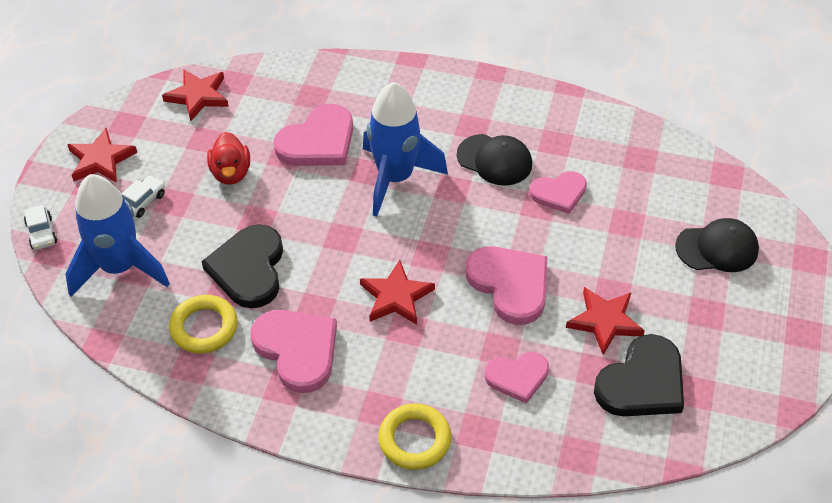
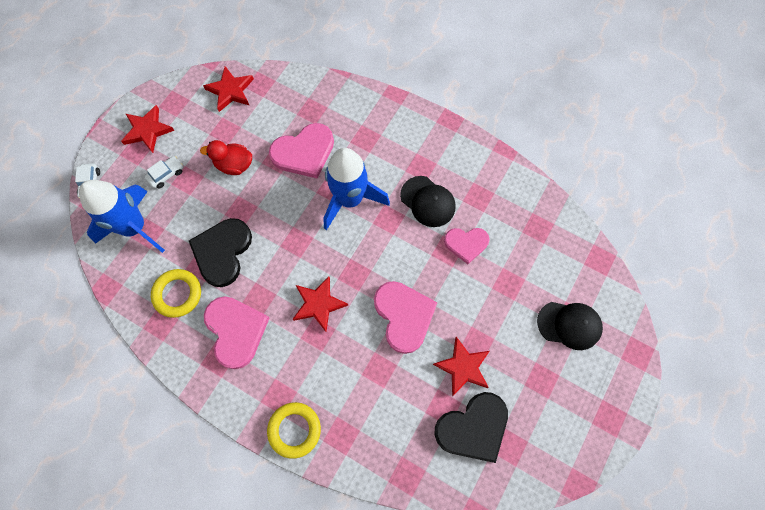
camera: 15 degrees right, 20 degrees up
red duck [207,132,250,185] -> red duck turned 90 degrees clockwise [200,140,252,175]
pink heart [485,352,549,404] -> none

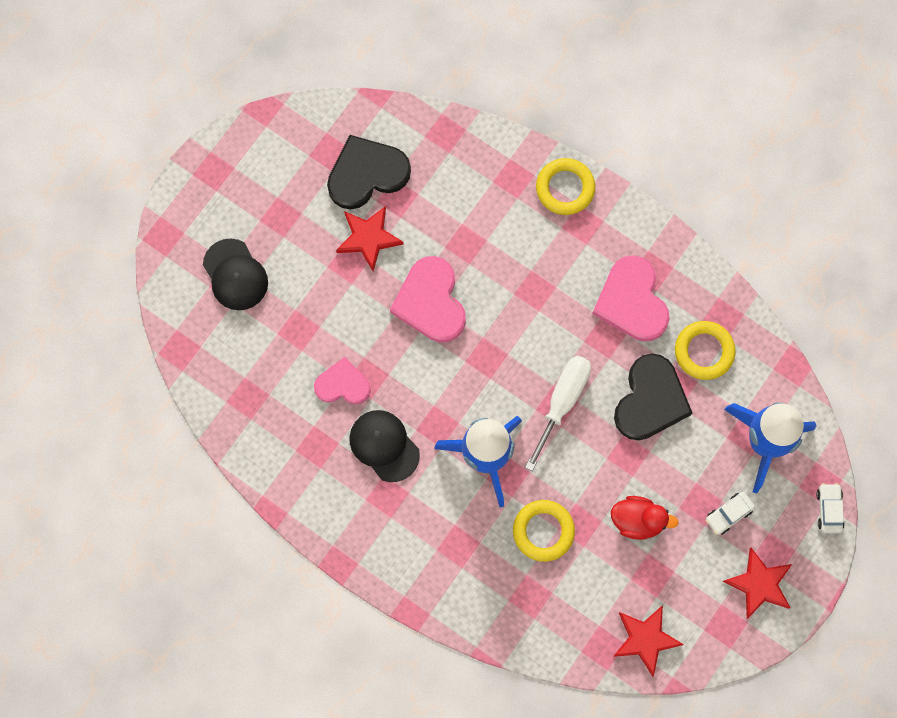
camera: 175 degrees left, 5 degrees up
pink heart [269,123,334,179] -> yellow ring [513,500,575,562]
red star [293,276,348,332] -> none
black cap [537,302,603,350] -> black cap turned 135 degrees counterclockwise [203,239,268,310]
none -> white screwdriver [525,356,591,471]

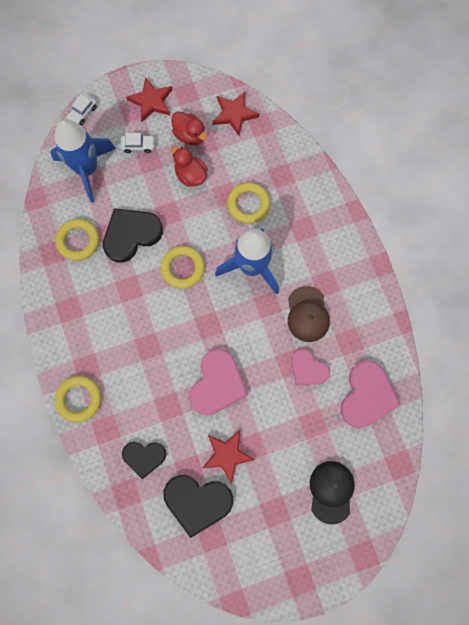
camera: 145 degrees left, 0 degrees up
black cap [349,410,420,482] -> brown cap [288,286,330,342]
white screwdriver [525,356,591,471] -> yellow ring [161,246,205,288]
pink heart [592,255,670,342] -> pink heart moved to [341,361,401,428]
none -> black heart [122,442,166,479]
none -> red duck [172,111,208,145]

